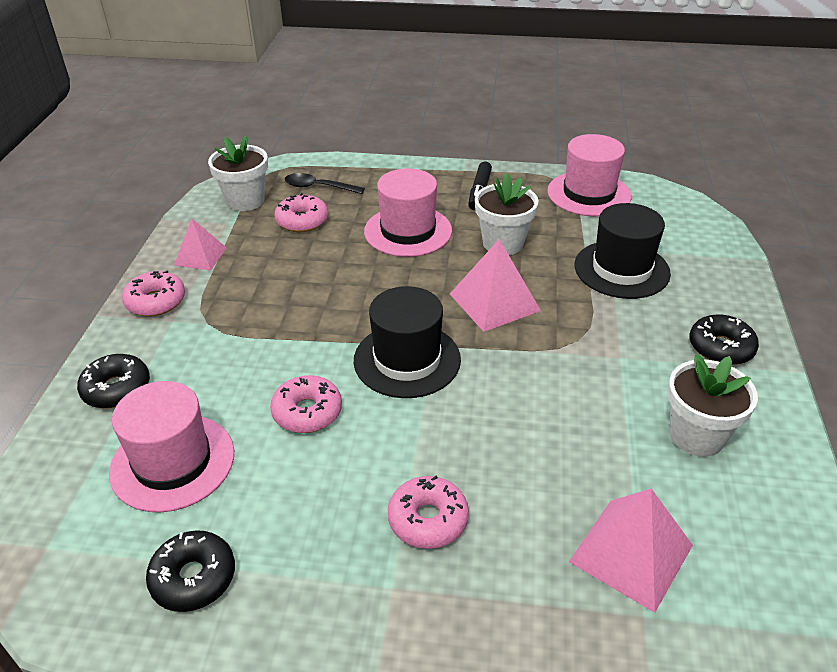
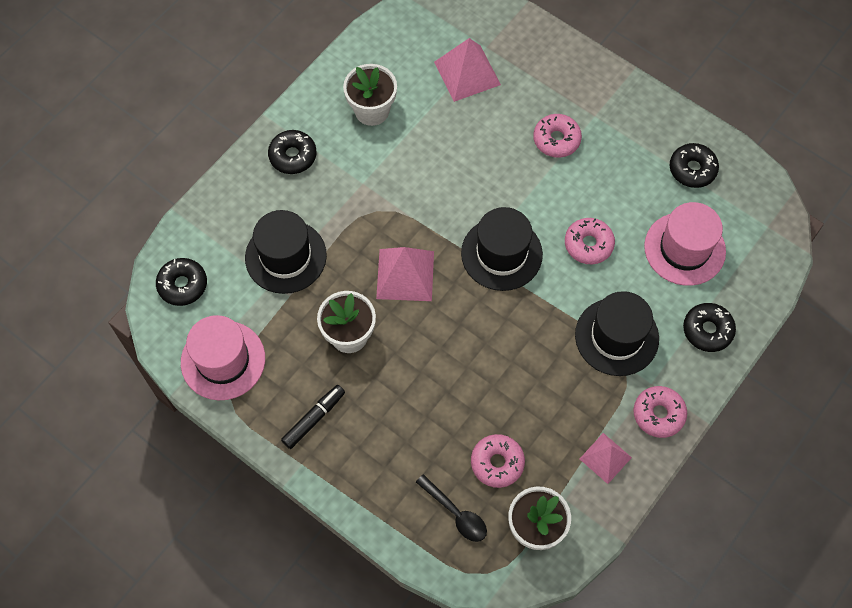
camera: 150 degrees left, 25 degrees up
pink hat [364,168,452,257] -> none
none -> black donut [156,258,207,306]
none -> black hat [575,291,659,376]

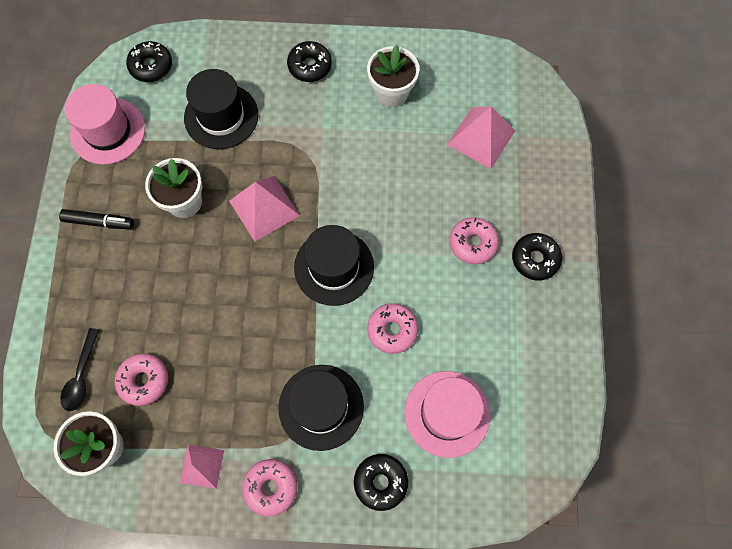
camera: 55 degrees right, 5 degrees up
black donut [670,143,719,188] -> black donut moved to [512,233,562,281]

